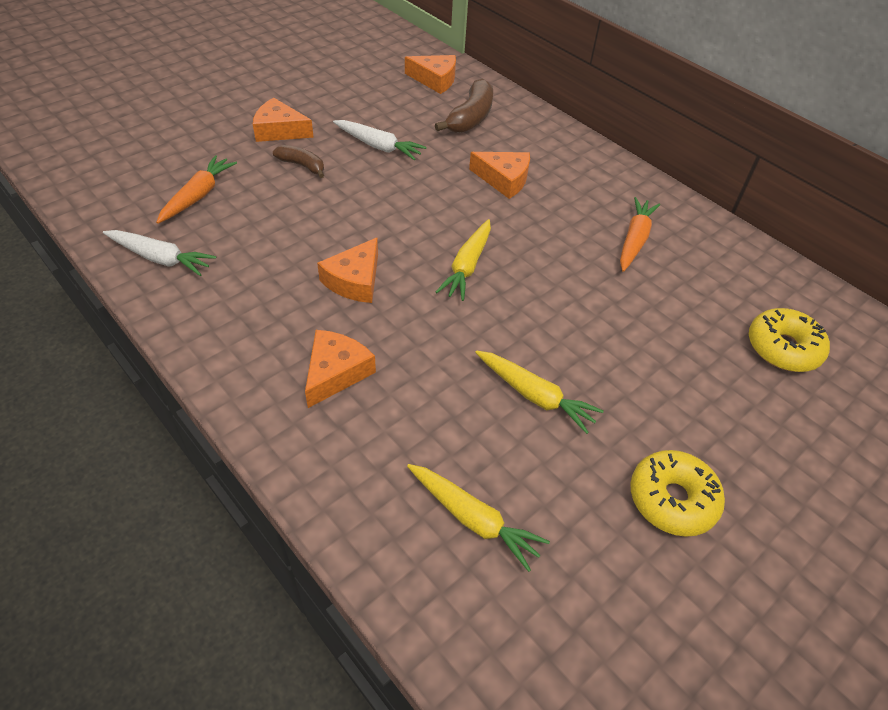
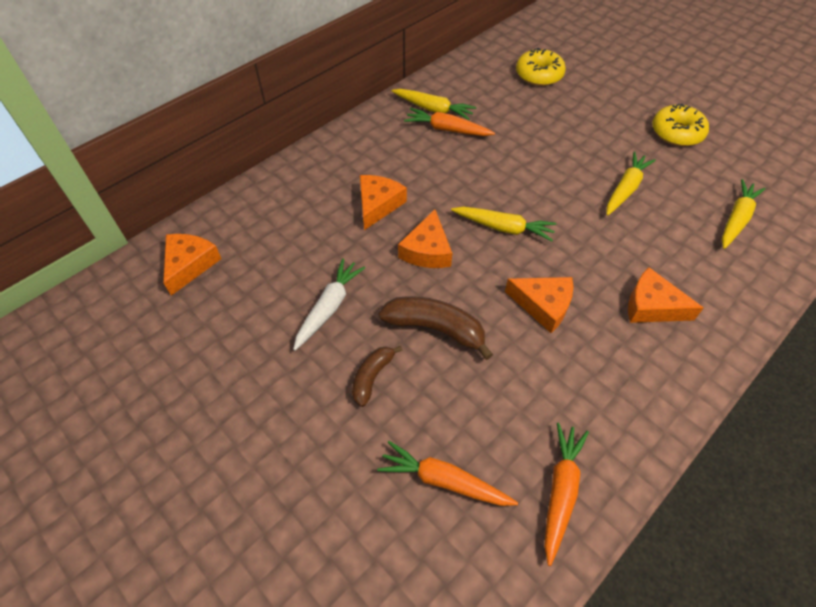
camera: 90 degrees left, 5 degrees up
white carrot [103,230,216,276] -> orange carrot [544,422,589,566]
orange cheese [253,98,314,142] -> orange cheese moved to [398,209,452,268]
brown banana [435,78,493,133] -> brown banana moved to [379,296,493,360]
none -> yellow carrot [392,89,476,120]

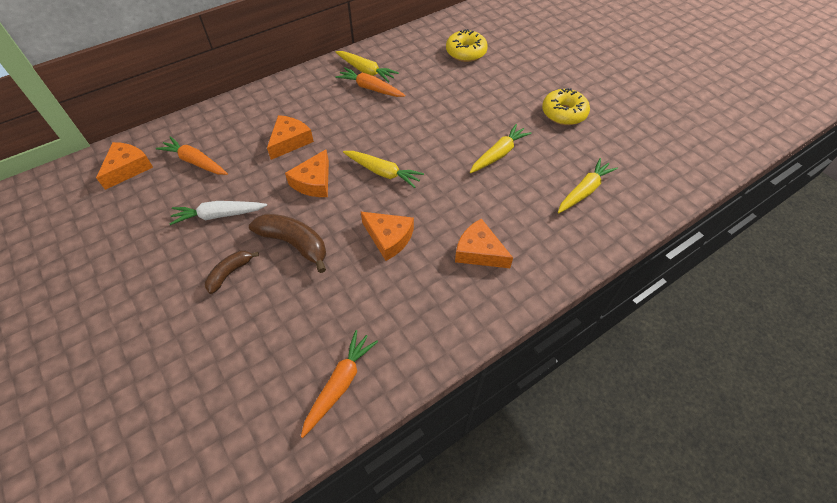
camera: 10 degrees right, 0 degrees up
white carrot [293,258,365,351] -> white carrot turned 135 degrees counterclockwise [170,201,267,225]
orange carrot [377,441,518,506] -> orange carrot moved to [156,137,228,175]

